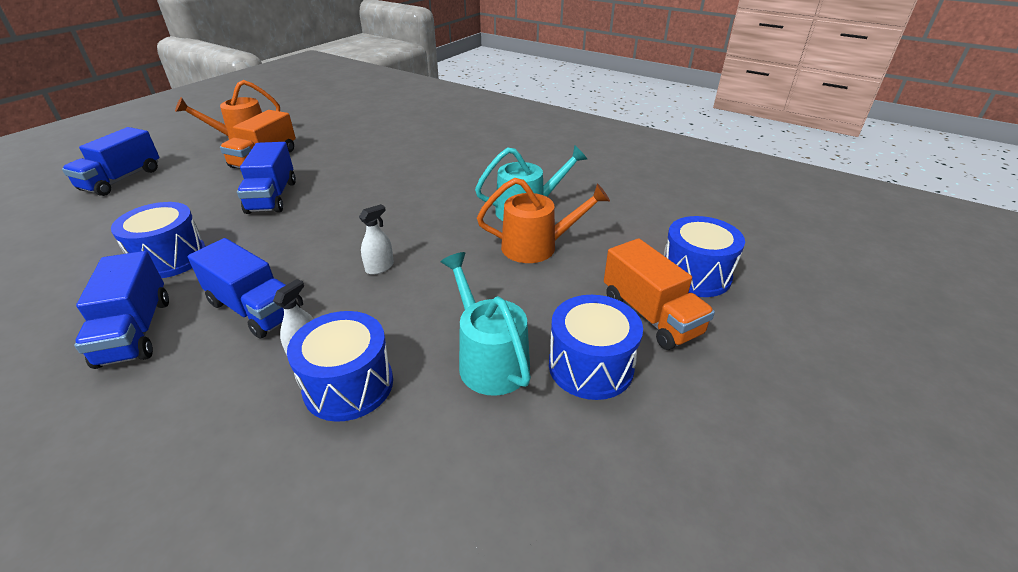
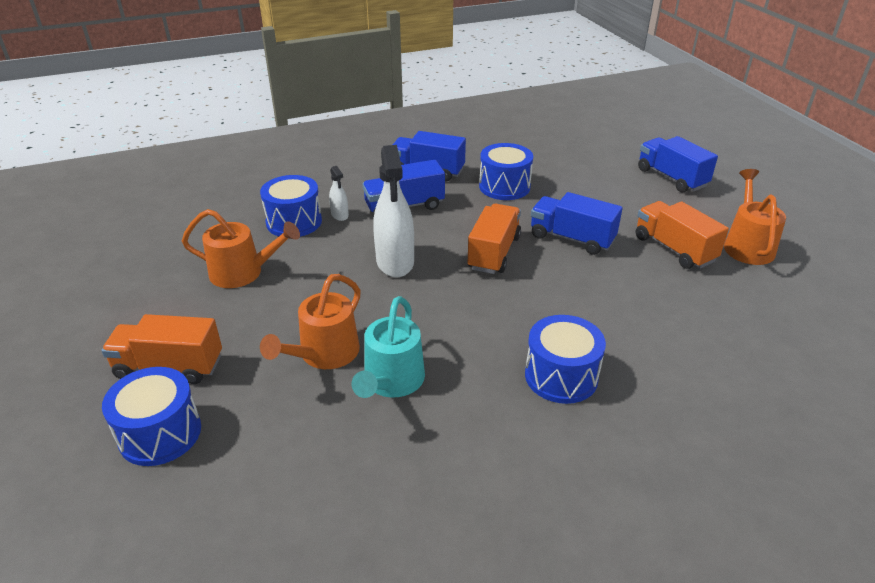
camera: 125 degrees right, 0 degrees up
white spray bottle [359,204,394,275] -> white spray bottle [373,145,414,277], size x2.12
turquoise watering can [441,252,531,396] -> orange watering can [182,209,300,288]
blue drum [549,295,643,400] -> blue drum moved to [525,315,606,404]
none -> orange truck [467,204,521,274]

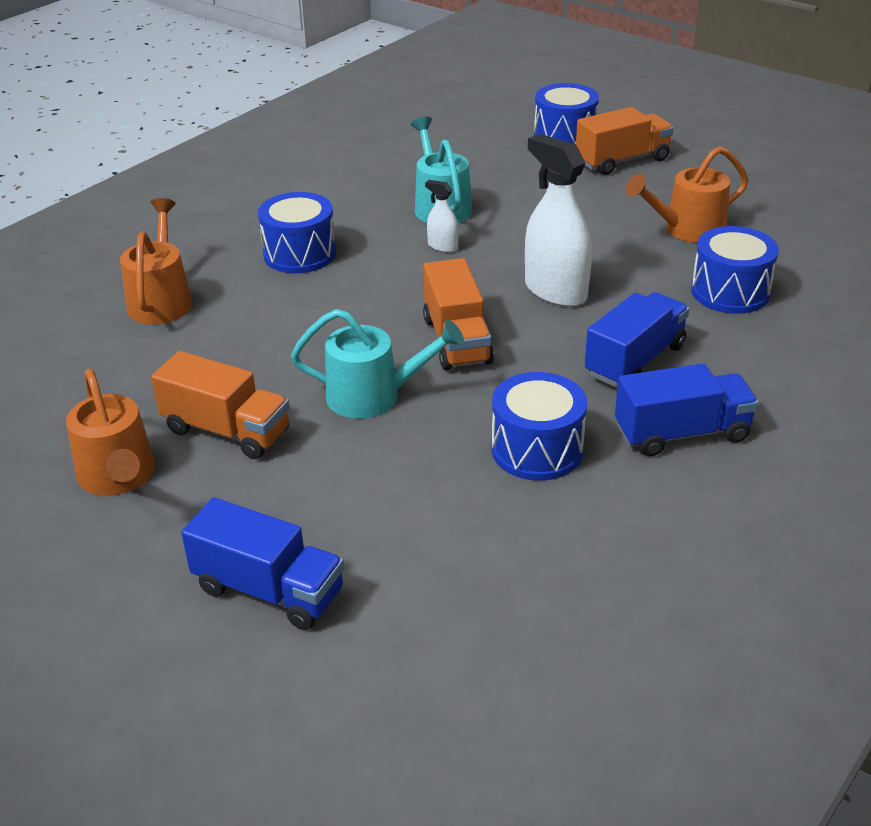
camera: 150 degrees right, 0 degrees up
orange watering can [260,274,361,369] -> orange watering can moved to [120,198,192,324]
white spray bottle [329,166,349,221] -> white spray bottle moved to [425,180,459,253]
blue truck [531,192,622,255] -> turquoise watering can [291,309,464,419]

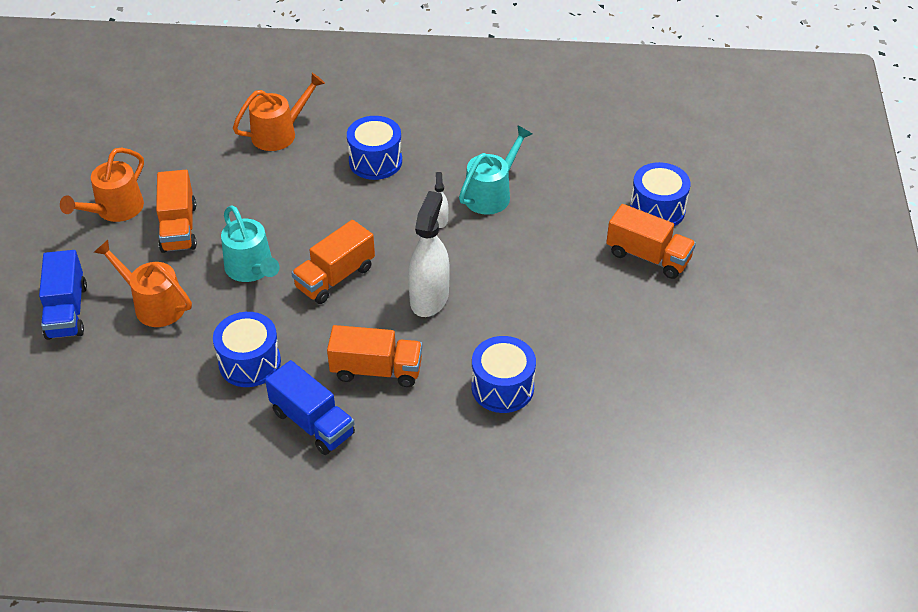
camera: 55 degrees right, 10 degrees up
blue truck [585,292,689,388] -> orange truck [327,325,422,387]
orange watering can [626,146,748,243] -> orange watering can moved to [94,240,192,327]

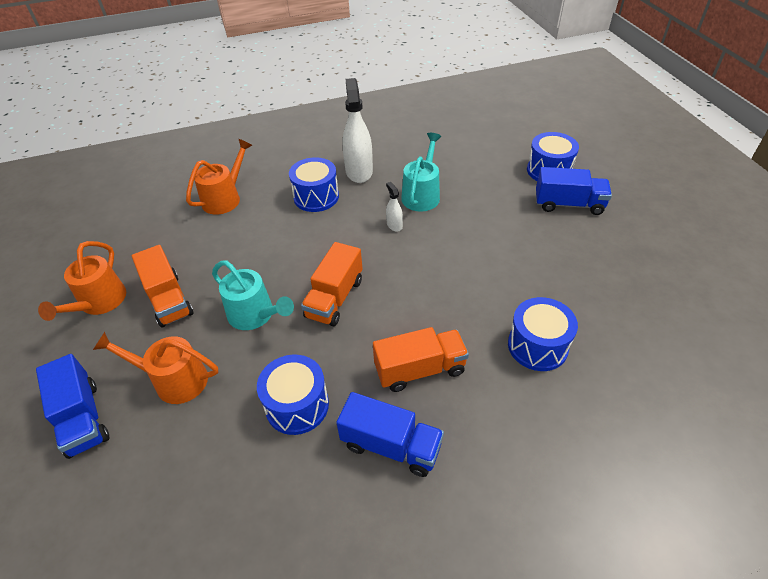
camera: 20 degrees left, 0 degrees up
white spray bottle [408,191,450,317] -> white spray bottle moved to [343,78,373,183]
orange truck [606,204,696,279] -> blue truck [536,167,612,215]

